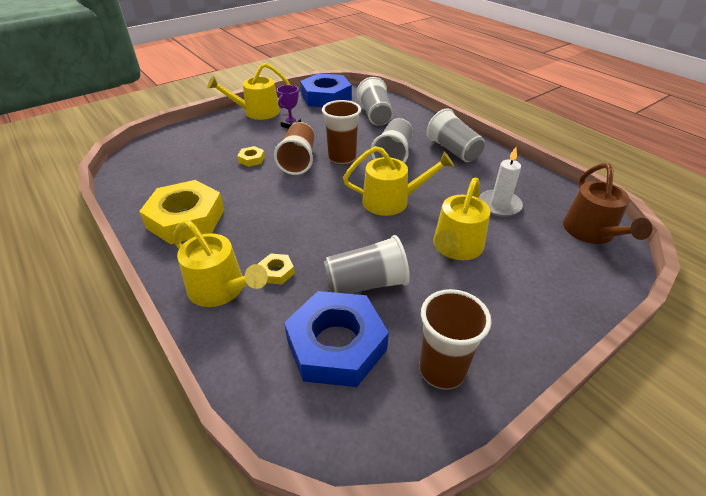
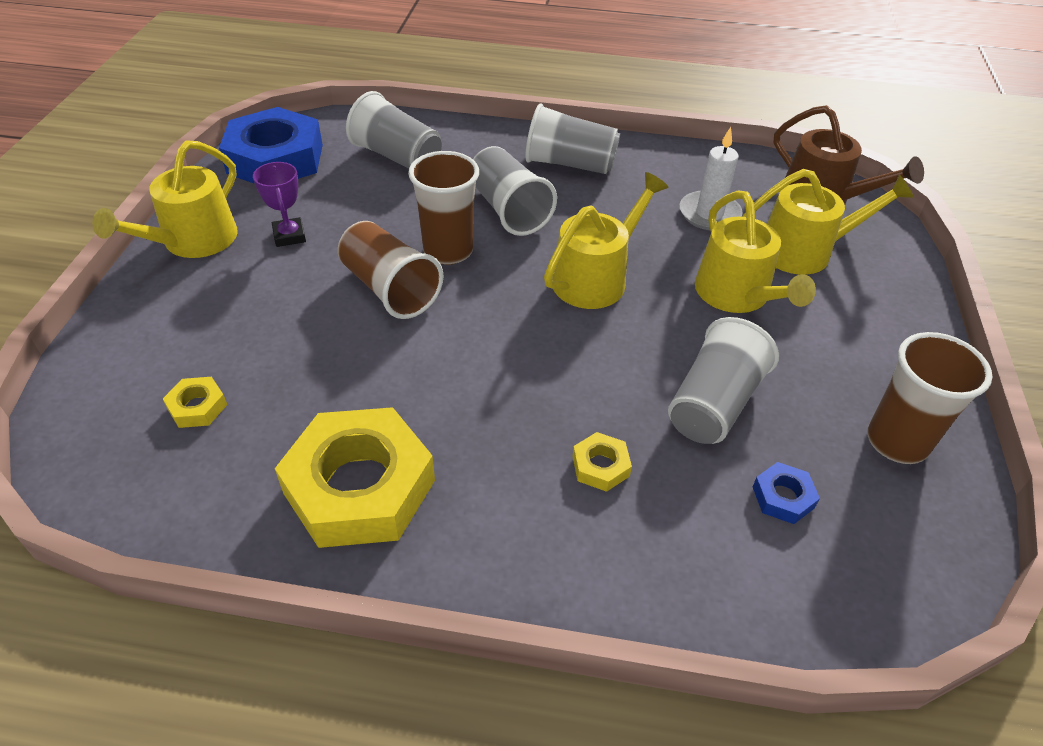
camera: 45 degrees left, 5 degrees up
yellow watering can [173,220,268,307] -> yellow watering can moved to [742,169,914,275]
yellow nut [237,146,265,167] -> yellow nut moved to [163,377,227,428]
blue nut [284,291,389,387] -> blue nut [753,462,820,524], size x0.42

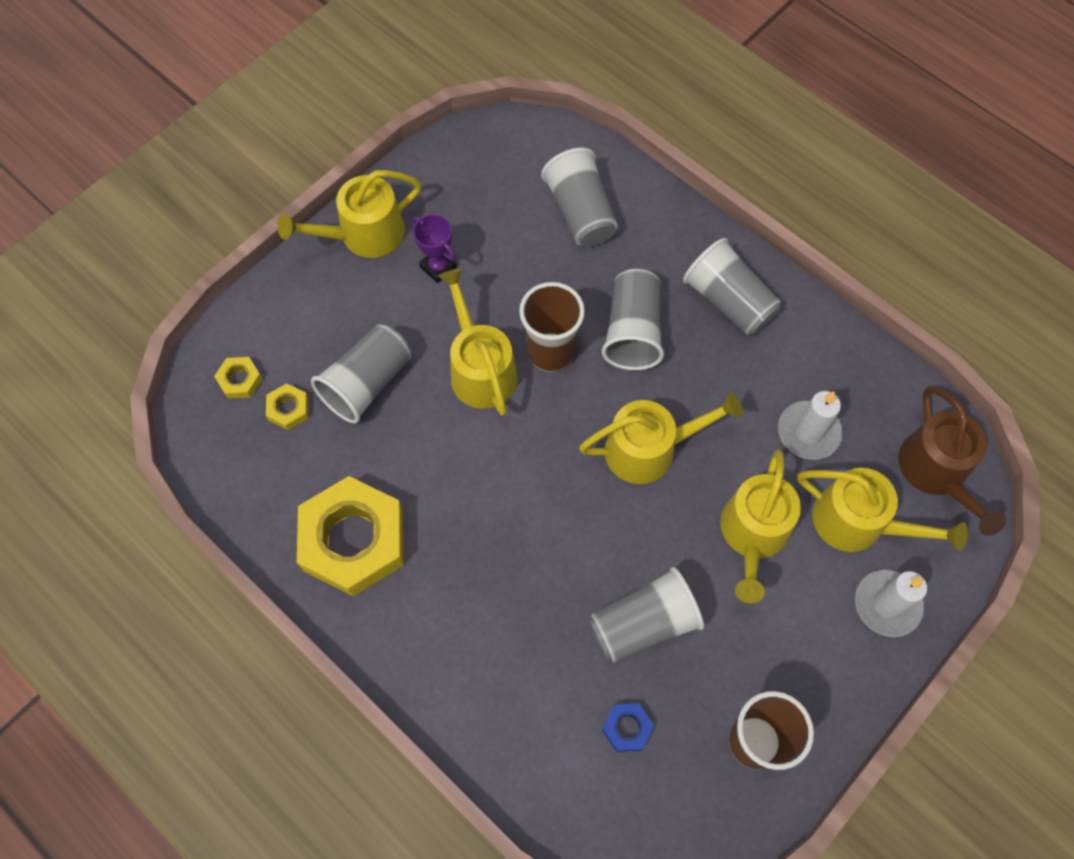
camera: 35 degrees right, 20 degrees up
blue nut [219,107,323,184] -> none
purple trophy [253,162,306,247] -> purple trophy turned 60 degrees counterclockwise [412,214,457,283]
brown cup [338,221,443,319] -> yellow watering can [438,268,517,416]
yellow nut [572,432,632,492] -> yellow nut moved to [214,357,263,399]
none -> grey cup [311,324,411,423]
none -> white candle [855,570,927,637]

